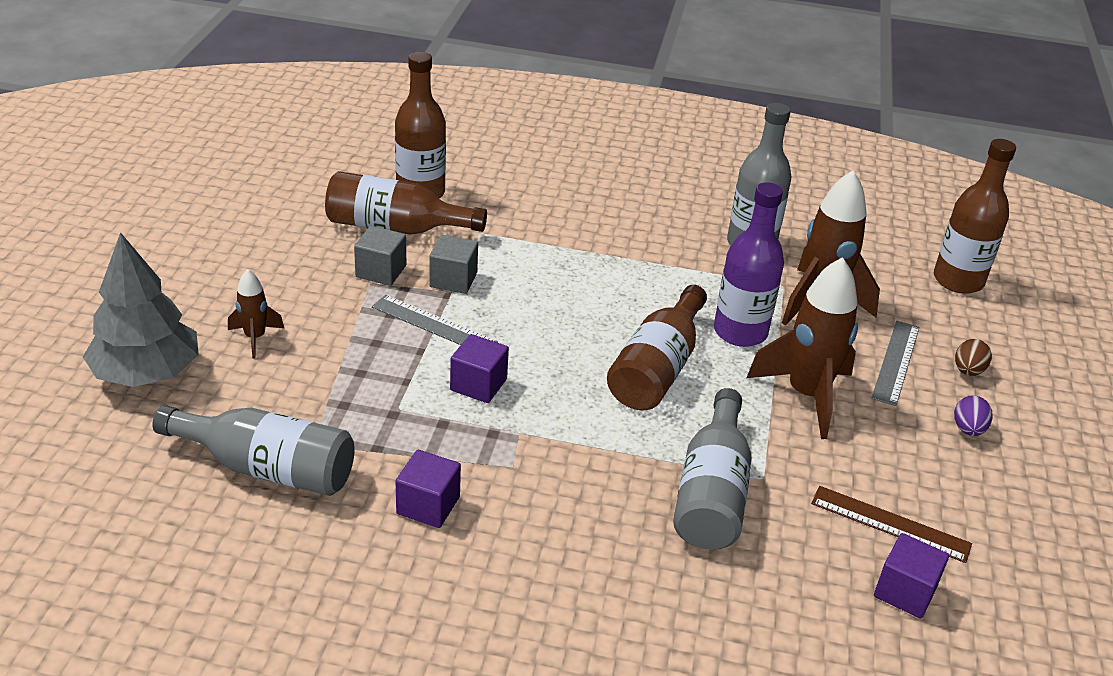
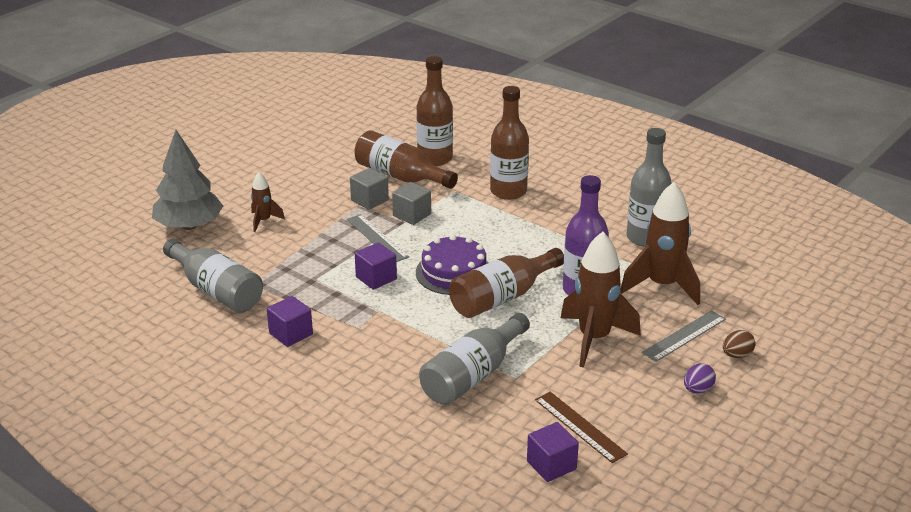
camera: 30 degrees right, 5 degrees down
brown bottle [934,139,1016,294] -> brown bottle moved to [490,86,529,200]
none -> purple cake [416,235,488,295]

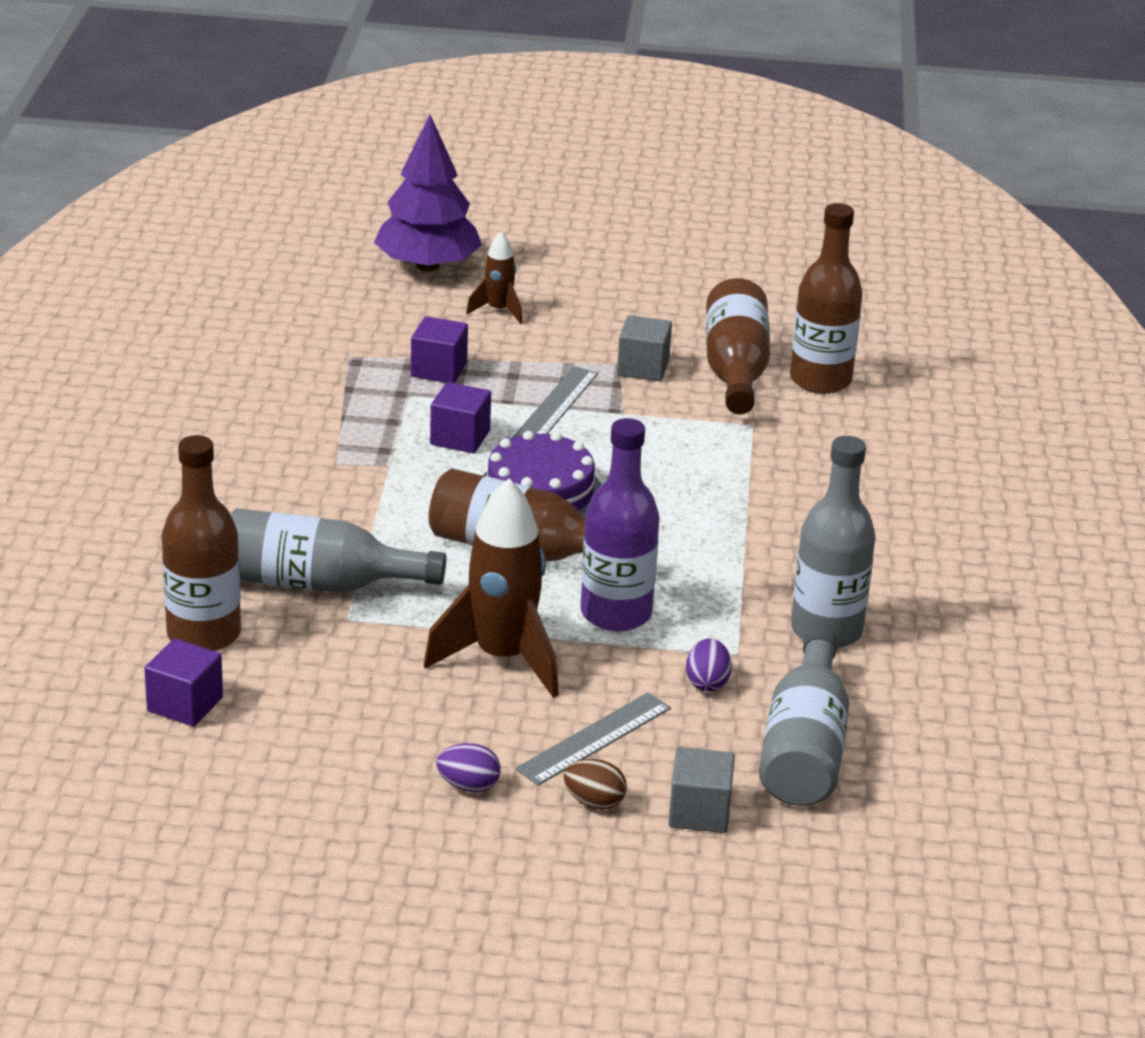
camera: 55 degrees right, 0 degrees up
grey tree [152,130,223,230] -> purple tree [374,115,482,272]
grey bottle [163,239,263,313] -> grey bottle moved to [759,628,849,806]
purple cube [267,296,313,347] -> purple cube moved to [411,316,468,383]
grey cube [392,182,431,225] -> grey cube moved to [668,747,735,833]
brown bottle [490,86,529,200] -> brown bottle moved to [161,435,241,651]
brown ruler [535,392,628,463] -> none
brown rocket [620,182,700,305] -> purple egg [686,639,732,692]
grey ruler [642,310,726,362] -> grey ruler turned 60 degrees counterclockwise [515,692,671,786]

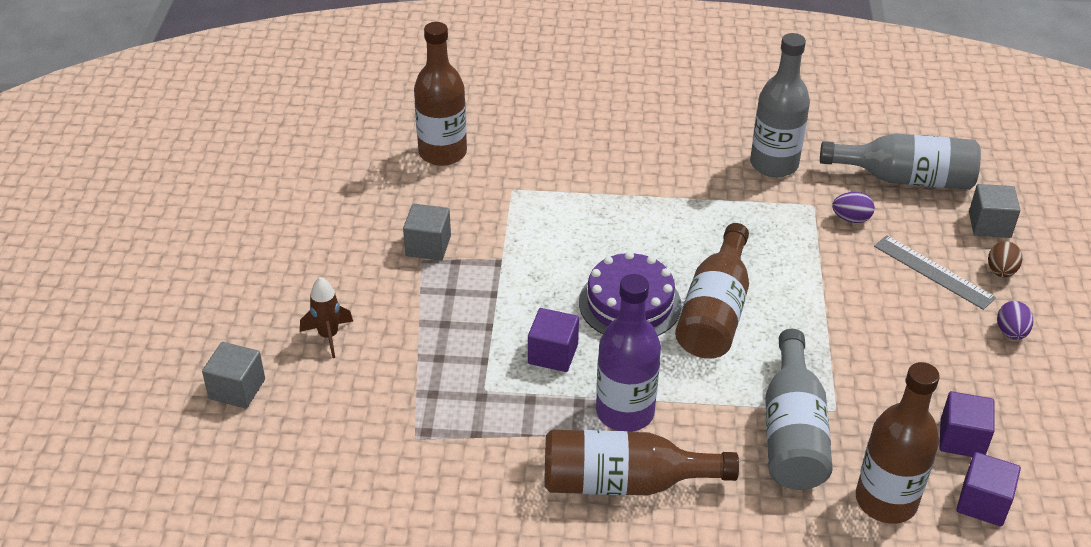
camera: 90 degrees left, 10 degrees up
purple tree [374,115,482,272] -> grey cube [202,342,265,408]
purple cube [411,316,468,383] -> purple cube moved to [939,391,994,457]
brown rocket [424,478,559,698] -> none
grey ruler [512,366,598,438] -> none
purple bottle [581,418,659,631] -> purple bottle moved to [596,274,661,432]
brown bottle [706,278,770,414] -> brown bottle moved to [545,430,739,496]

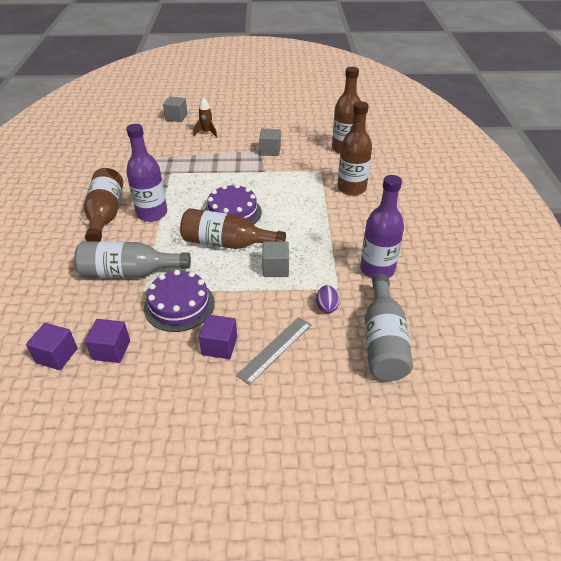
camera: 85 degrees right, 0 degrees up
purple cube [528,308,579,372] -> purple cube moved to [199,314,237,359]
grey bottle [750,33,810,177] -> purple bottle [360,175,404,279]
brown bottle [856,362,940,524] -> brown bottle moved to [338,101,372,196]
grey cube [969,184,1020,238] -> grey cube moved to [262,241,289,277]
brown egg [988,241,1022,277] -> none
purple egg [997,301,1033,340] -> none
none -> purple cake [144,270,215,332]

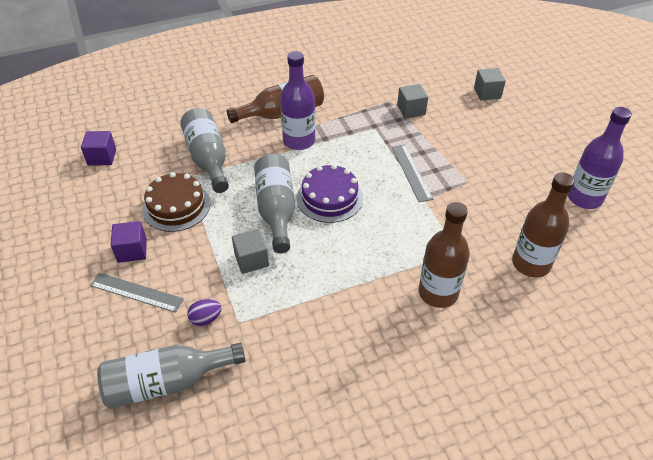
camera: 70 degrees right, 5 degrees up
purple cube [85,319,130,363] -> none
purple cake [144,270,215,332] -> brown cake [142,172,210,232]
brown bottle [180,208,286,249] -> grey bottle [254,154,295,253]
brown rocket [194,97,217,137] -> none
grey cube [259,129,281,156] -> grey cube moved to [397,84,428,119]
purple bottle [360,175,404,279] -> purple bottle moved to [568,107,632,209]
none -> grey ruler [392,144,433,202]

